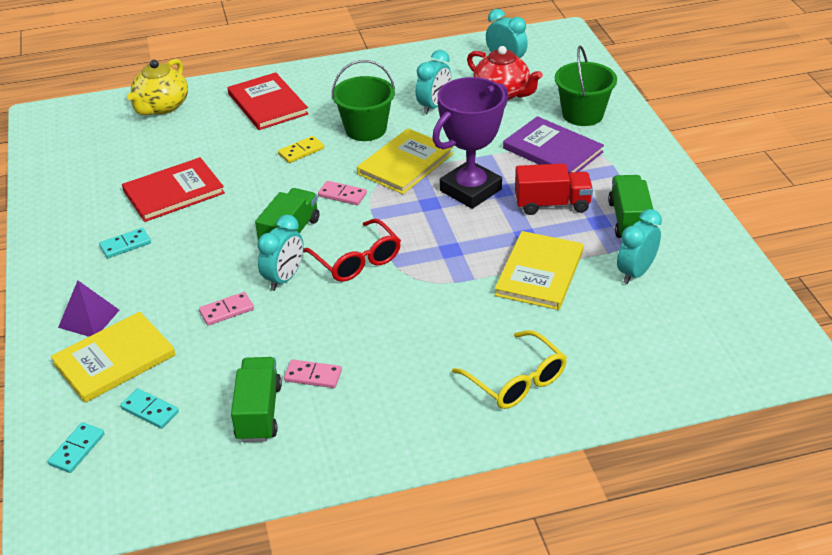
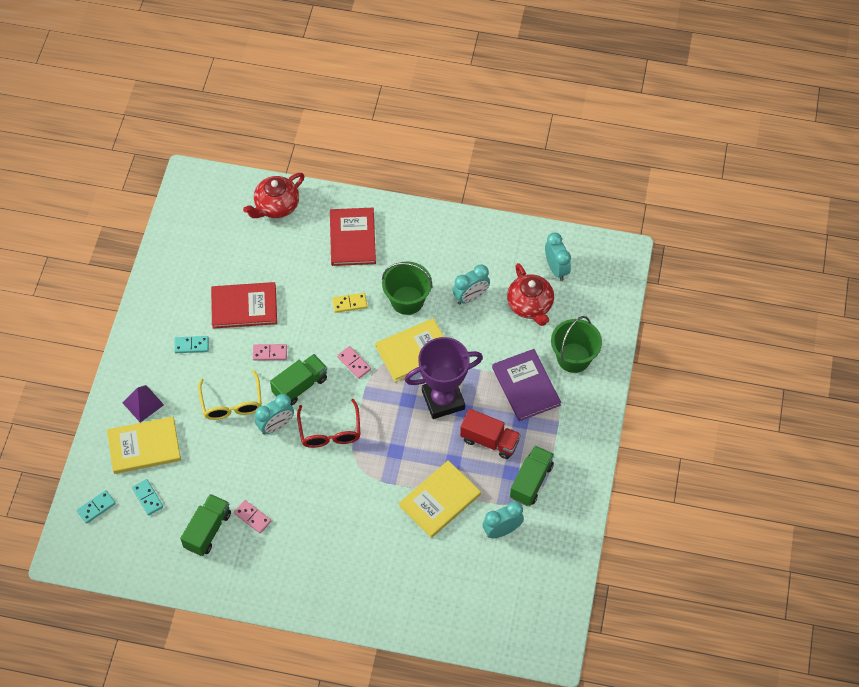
camera: 25 degrees right, 20 degrees up
yellow teapot [127,59,188,115] -> red teapot [243,173,305,218]
pink domino [199,292,254,326] -> pink domino moved to [253,344,287,361]
yellow glasses [452,330,567,409] -> yellow glasses moved to [198,370,262,420]

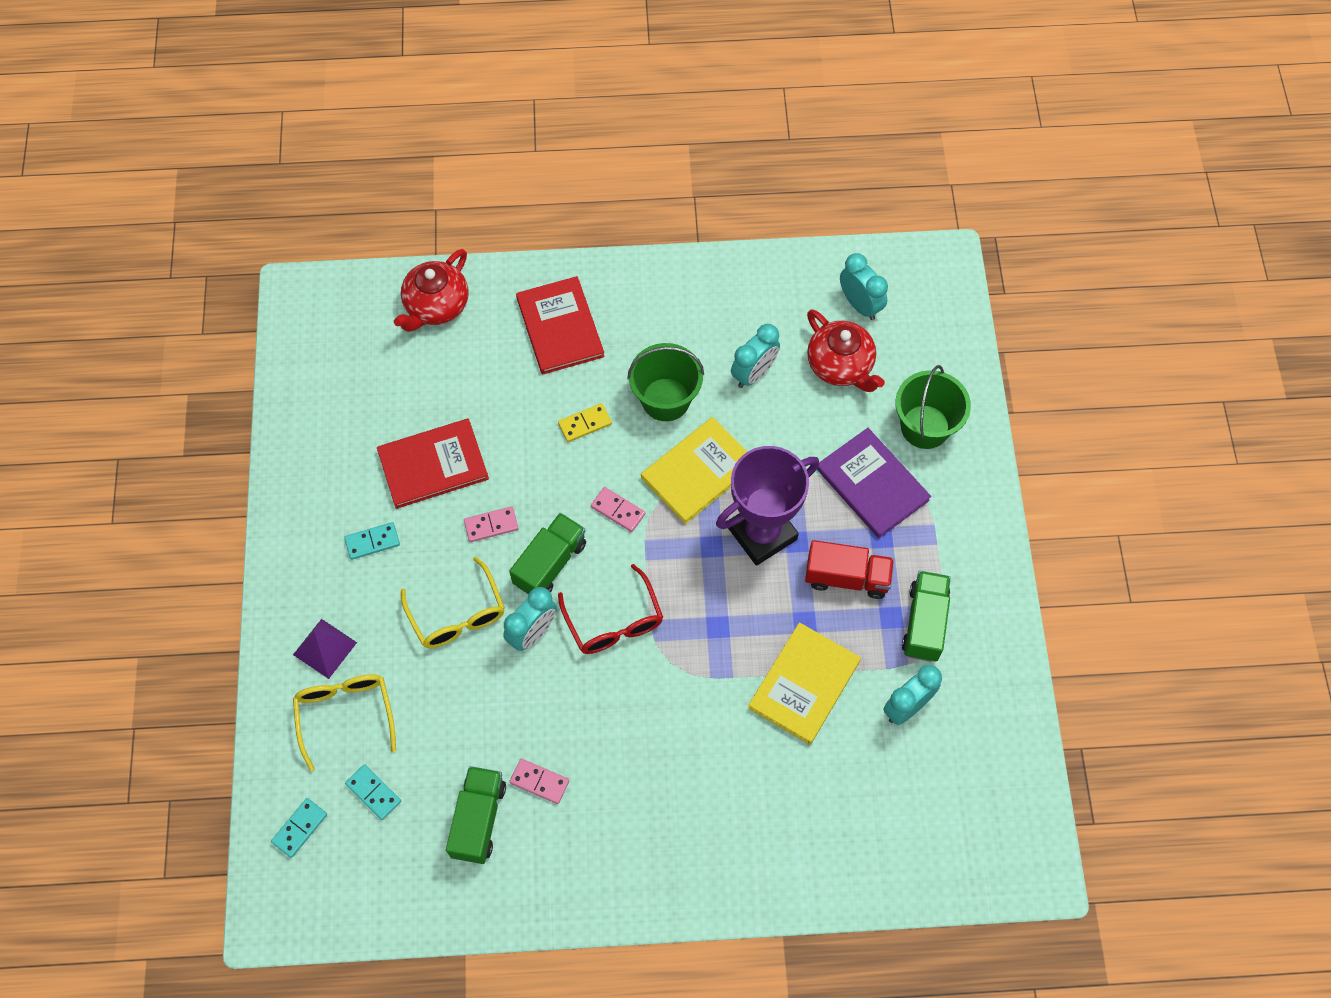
camera: 15 degrees left, 5 degrees up
yellow book [107,416,181,474] -> yellow glasses [293,674,396,771]

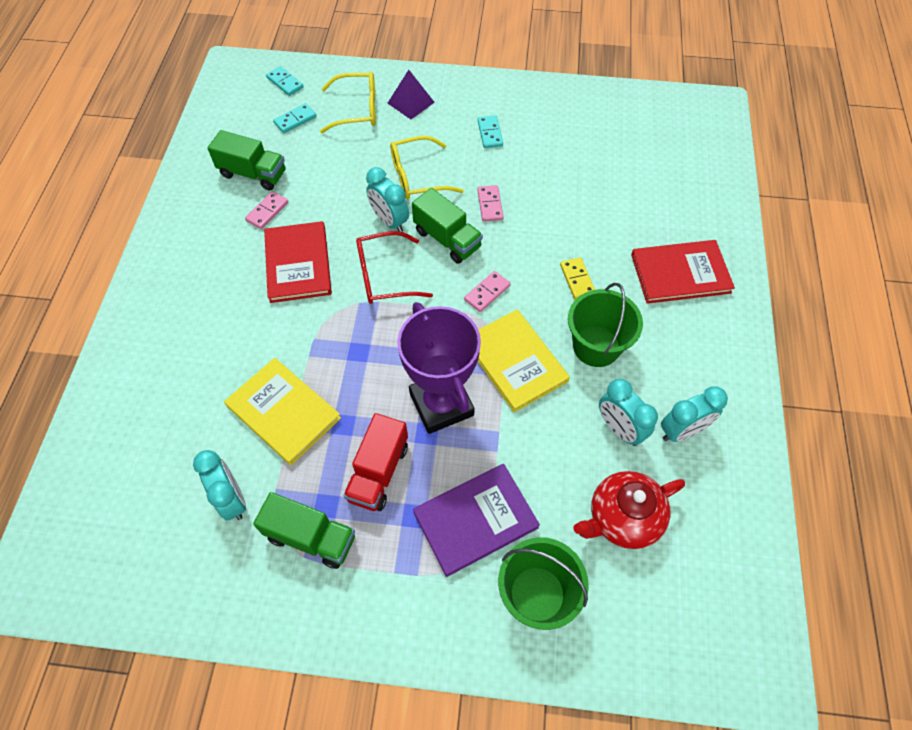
camera: 100 degrees right, 5 degrees down
red book [377,419,489,509] -> red book moved to [264,221,332,303]
red teapot [394,249,469,332] -> none
turquoise clock [840,253,888,320] -> turquoise clock moved to [661,386,728,442]

